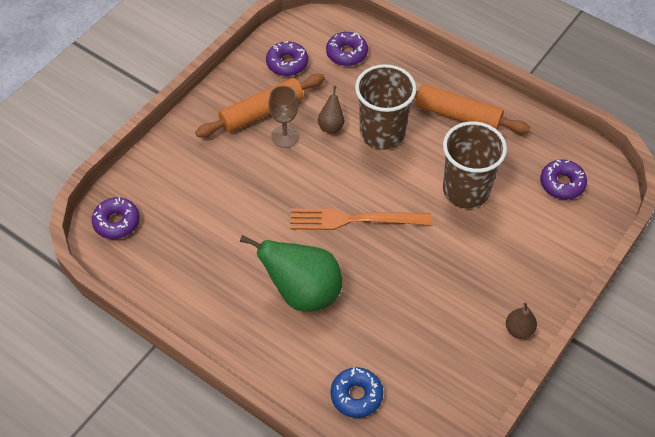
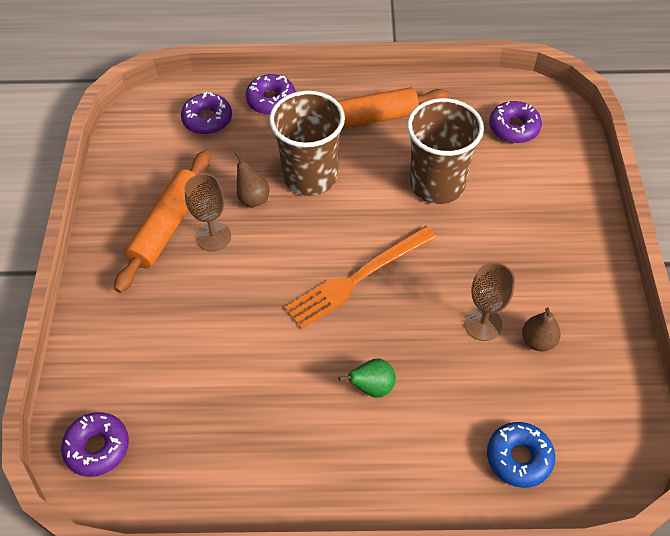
camera: 35 degrees left, 0 degrees up
green pear [240,235,342,312] -> green pear [338,359,396,398], size x0.46
purple donut [266,41,308,76] -> purple donut moved to [246,74,296,114]
brown pear [506,302,537,339] -> brown pear moved to [522,307,561,351]
none -> brown goblet [464,263,515,341]

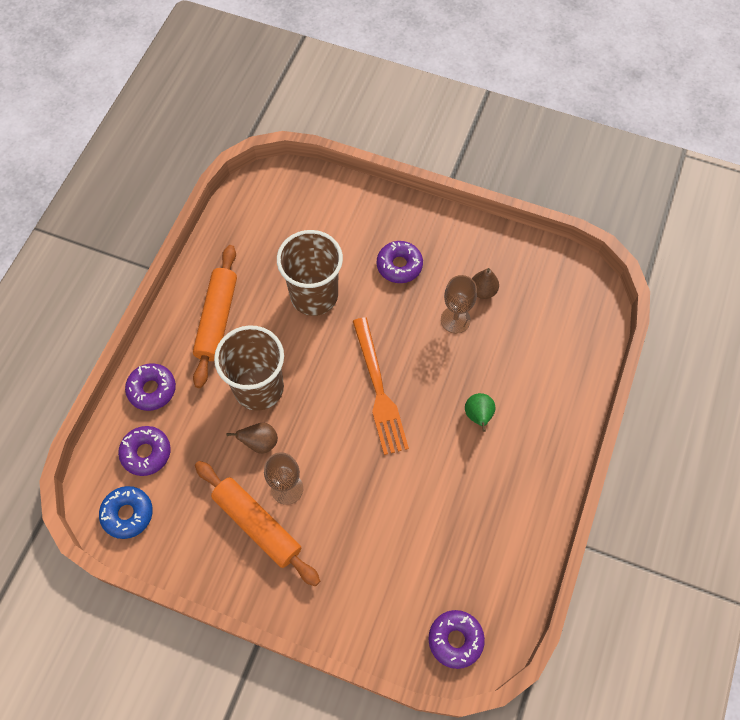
camera: 70 degrees left, 10 degrees up
blue donut [487,422,555,488] -> blue donut moved to [99,486,153,539]
purple donut [489,101,542,143] -> purple donut moved to [377,241,423,283]

